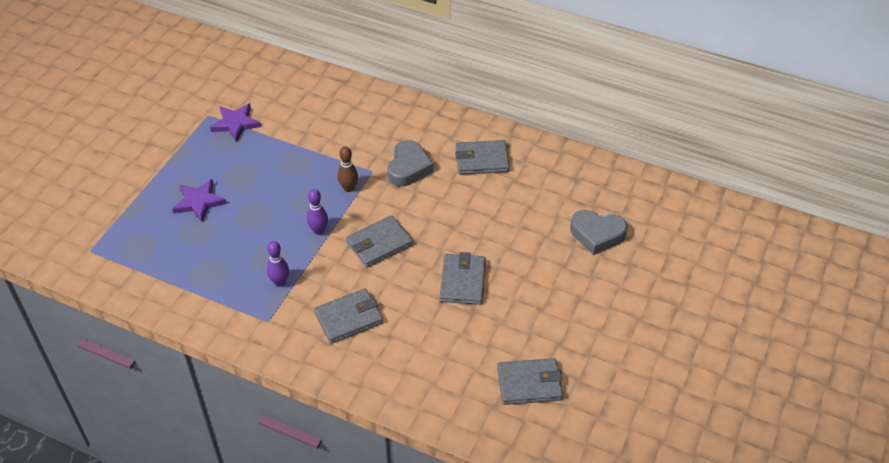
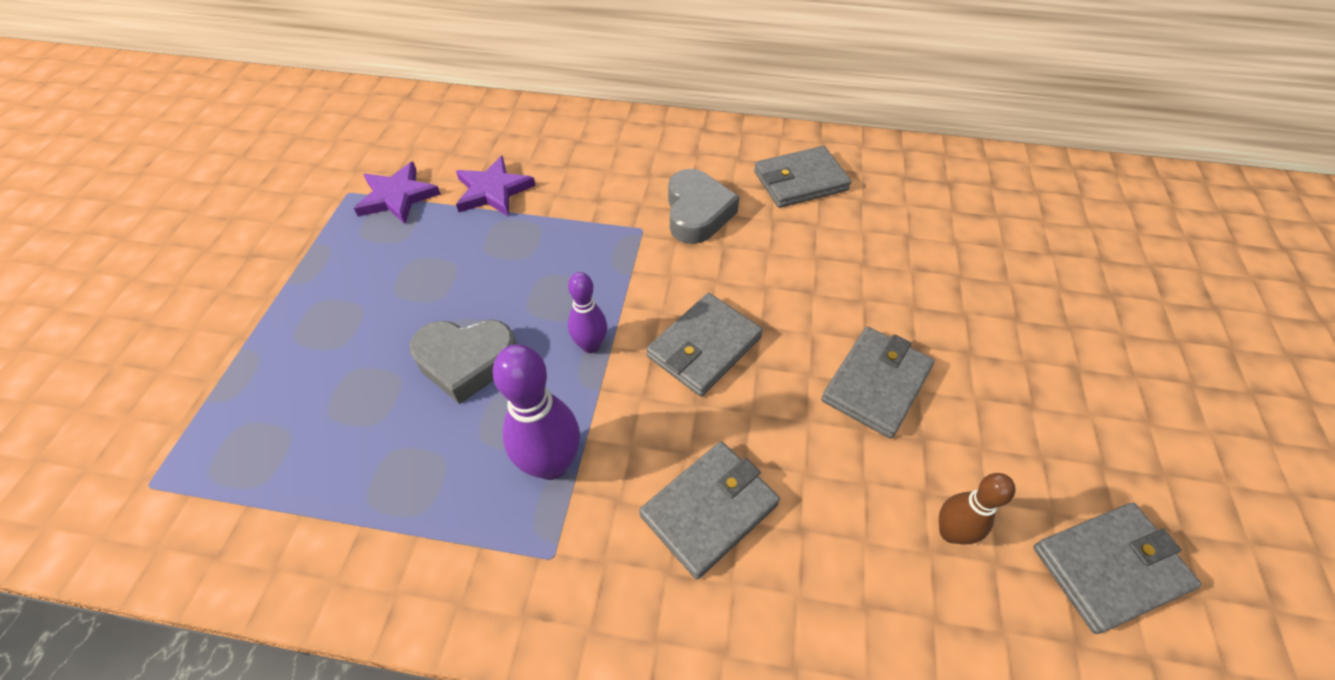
camera: 15 degrees left, 5 degrees up
purple star [172,179,227,222] -> purple star moved to [456,156,536,217]
purple bowling pin [267,241,289,287] -> purple bowling pin [493,344,580,480], size x1.63
brown bowling pin [338,146,358,192] -> brown bowling pin moved to [939,473,1016,544]
grey wallet [440,252,486,305] -> grey wallet turned 45 degrees clockwise [821,327,935,439]
grey heart [570,210,627,255] -> grey heart moved to [410,320,517,404]

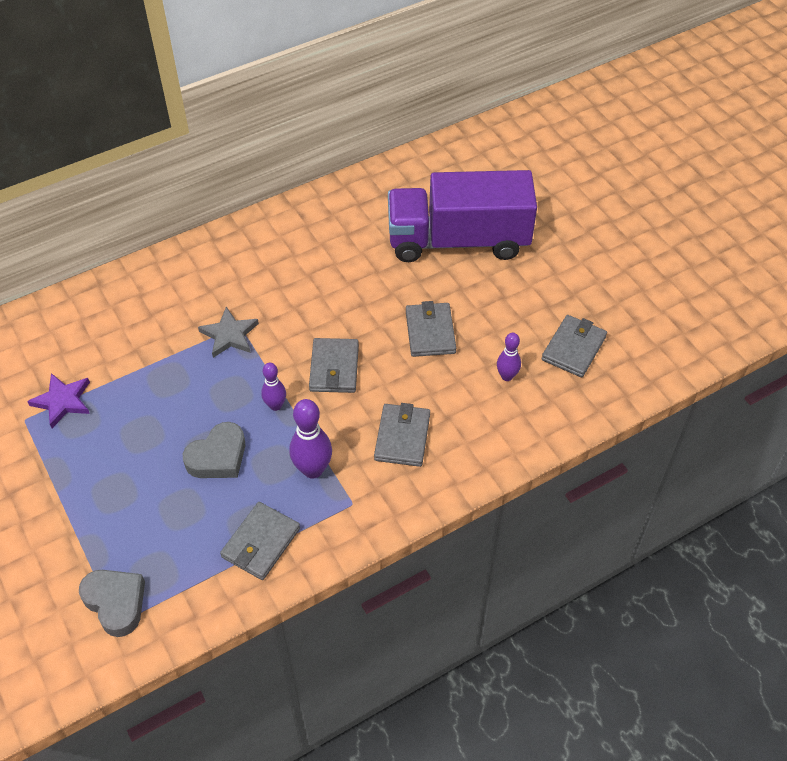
camera: 40 degrees left, 0 degrees up
purple star [456,156,536,217] -> none
grey heart [668,169,739,244] -> grey heart moved to [79,570,145,637]
grey wallet [754,146,852,208] -> grey wallet moved to [220,502,300,580]
brown bowling pin [939,473,1016,544] -> purple bowling pin [497,333,521,381]
none -> grey star [198,307,259,358]
none -> purple truck [388,170,537,262]

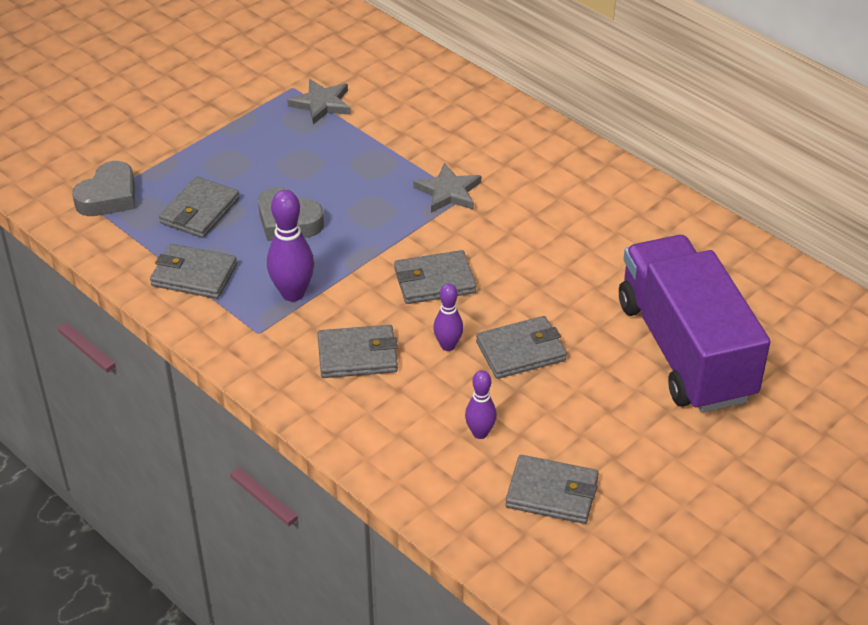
camera: 75 degrees right, 10 degrees down
purple star [27,373,90,428] -> grey star [287,79,351,125]
purple bowling pin [261,363,286,411] -> purple bowling pin moved to [433,283,463,351]
none -> grey wallet [159,176,240,238]

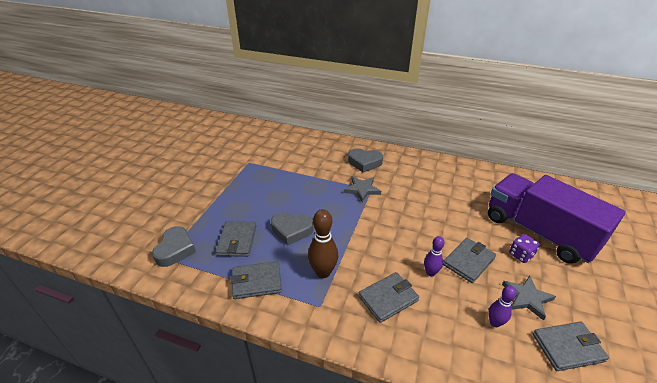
camera: 25 degrees left, 5 degrees down
purple bowling pin [267,190,314,301] -> brown bowling pin [308,209,338,278]
grey star [287,79,351,125] -> grey star moved to [502,276,556,321]
grey wallet [394,250,476,304] -> none
none -> grey heart [348,148,383,173]
none -> purple dice [509,234,540,263]

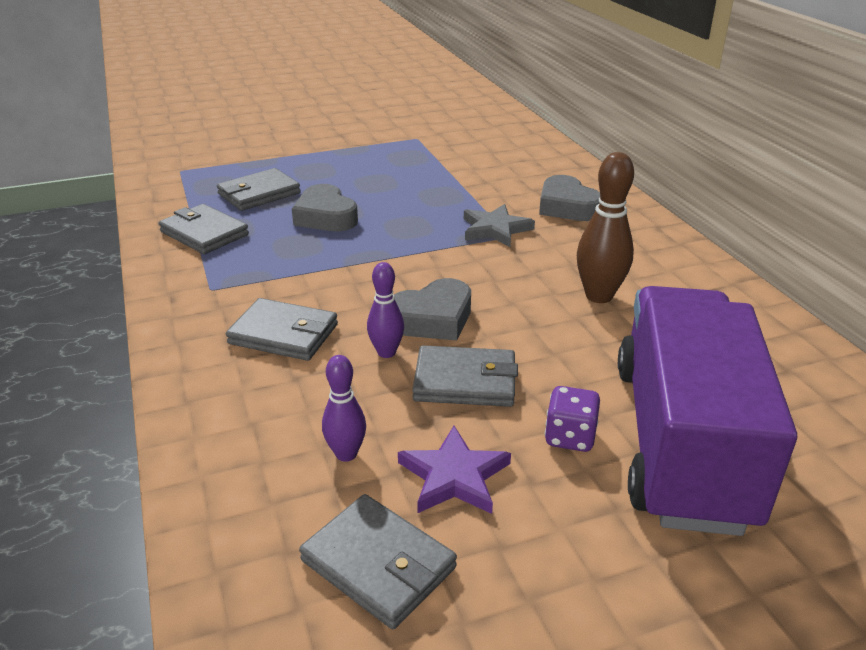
camera: 50 degrees right, 5 degrees down
grey heart [152,226,196,267] -> grey heart moved to [394,278,471,341]
brown bowling pin [308,209,338,278] -> brown bowling pin moved to [577,152,634,303]
grey star [502,276,556,321] -> purple star [398,426,511,514]

